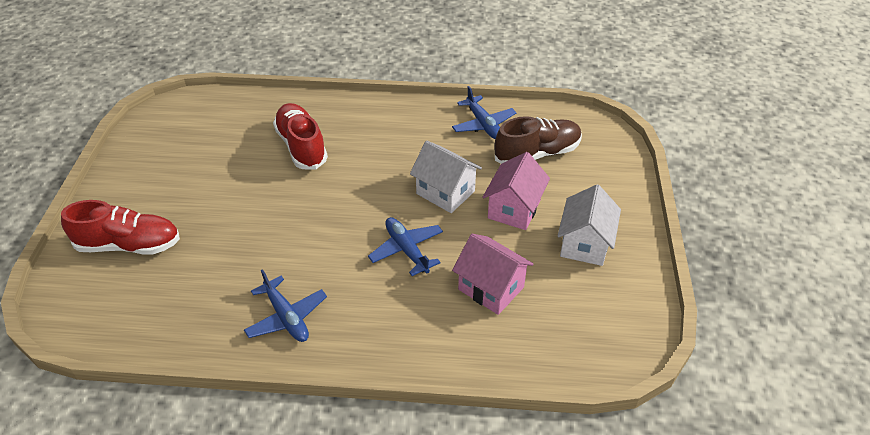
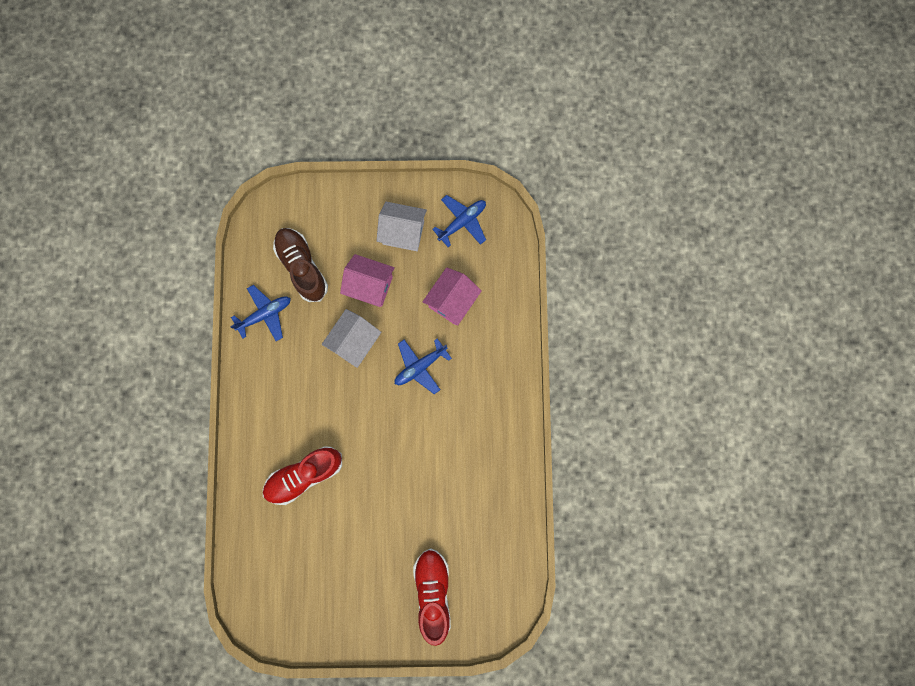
camera: 95 degrees left, 35 degrees up
blue plane [244,269,327,342] -> blue plane moved to [432,195,486,247]

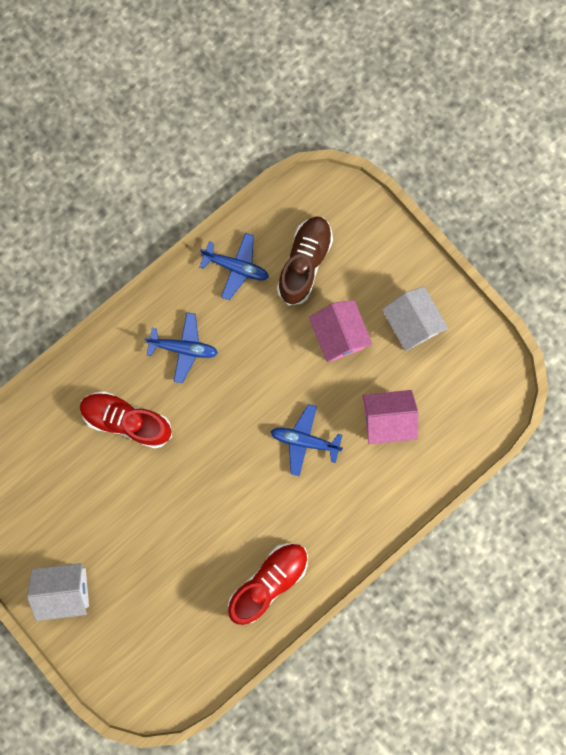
camera: 50 degrees right, 0 degrees up
white house [322,309,381,368] -> white house moved to [27,563,89,621]
red shoe [413,548,451,646] -> red shoe moved to [228,543,308,625]
blue plane [432,195,486,247] -> blue plane moved to [144,312,218,383]

